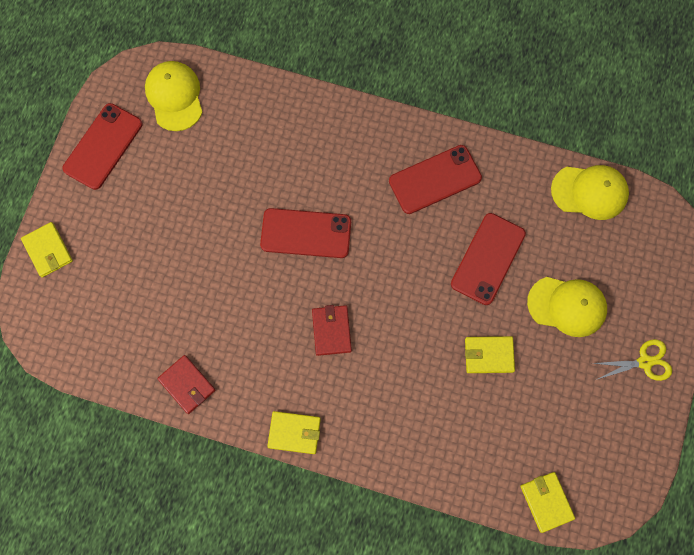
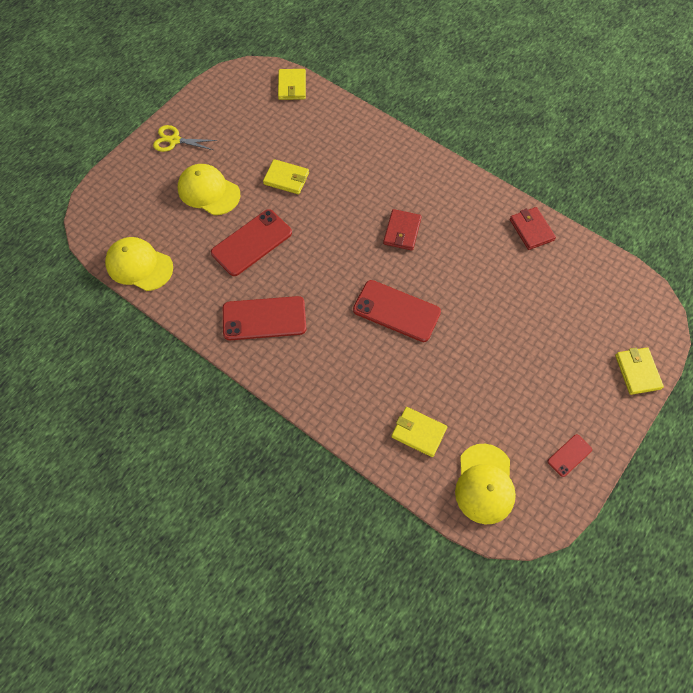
camera: 160 degrees left, 10 degrees down
red phone [62,103,142,190] -> red phone [547,434,592,477], size x0.50
yellow wallet [267,411,321,454] -> yellow wallet moved to [391,407,447,457]

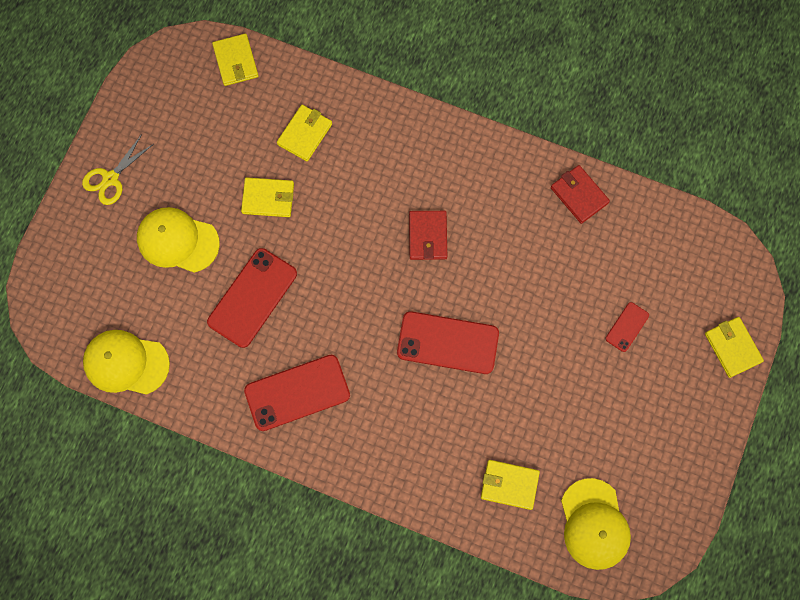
camera: 15 degrees left, 10 degrees up
yellow scissors [153,125,217,152] -> yellow scissors turned 45 degrees counterclockwise [82,134,154,205]
red phone [547,434,592,477] -> red phone moved to [605,302,649,352]
none -> yellow wallet [277,105,332,161]

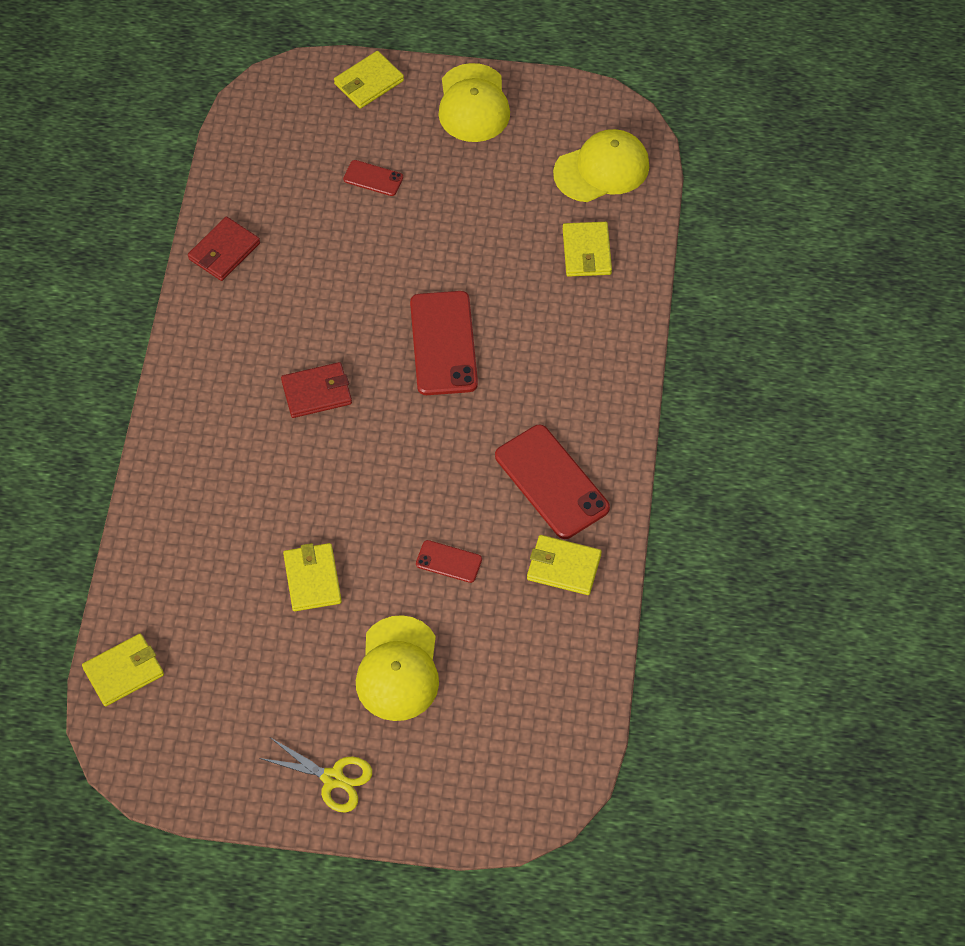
camera: 105 degrees left, 15 degrees down
yellow cap [83,330,170,395] -> yellow cap moved to [439,63,510,142]
red phone [207,248,297,348] -> red phone [416,540,482,583], size x0.50
yellow wallet [277,105,332,161] -> yellow wallet moved to [527,535,602,595]

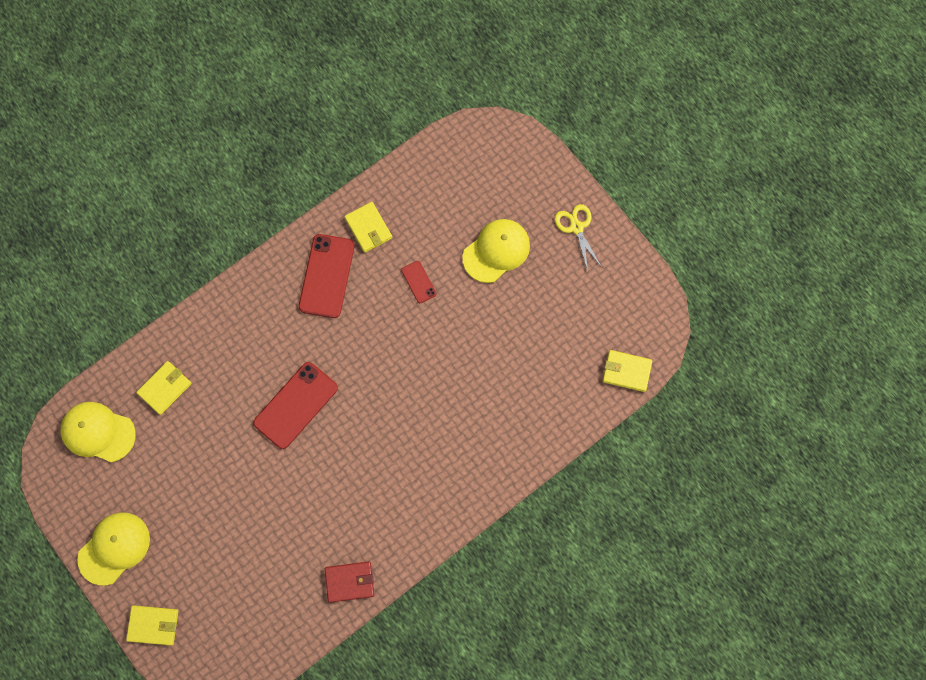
camera: 135 degrees left, 15 degrees up
red wallet [281,362,352,418] -> none
yellow wallet [283,543,342,611] -> none
red phone [343,160,403,196] -> none

